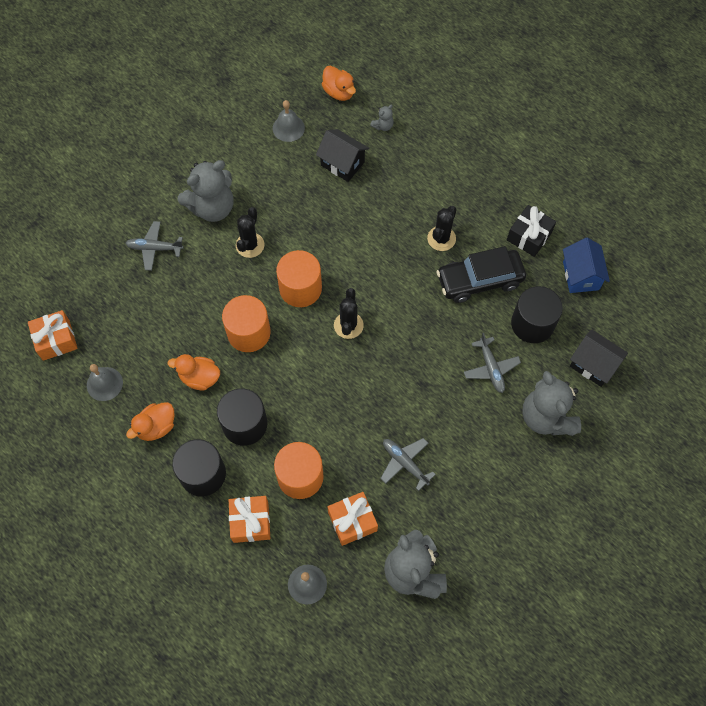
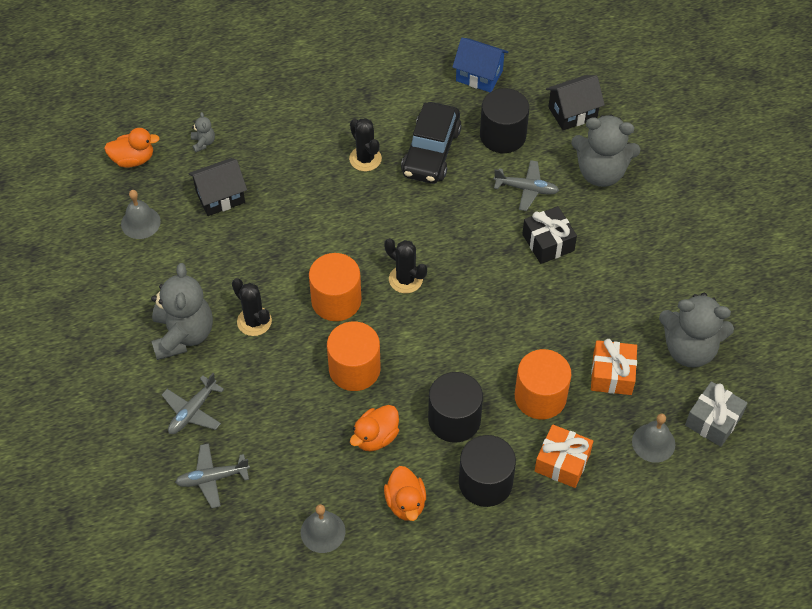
camera: 60 degrees left, 10 degrees down
orange gift [28,310,78,361] -> none
grey plane [380,438,436,491] -> grey plane moved to [175,443,250,508]
black gift [507,205,556,257] -> black gift moved to [522,206,577,264]
none -> grey gift [685,381,748,447]

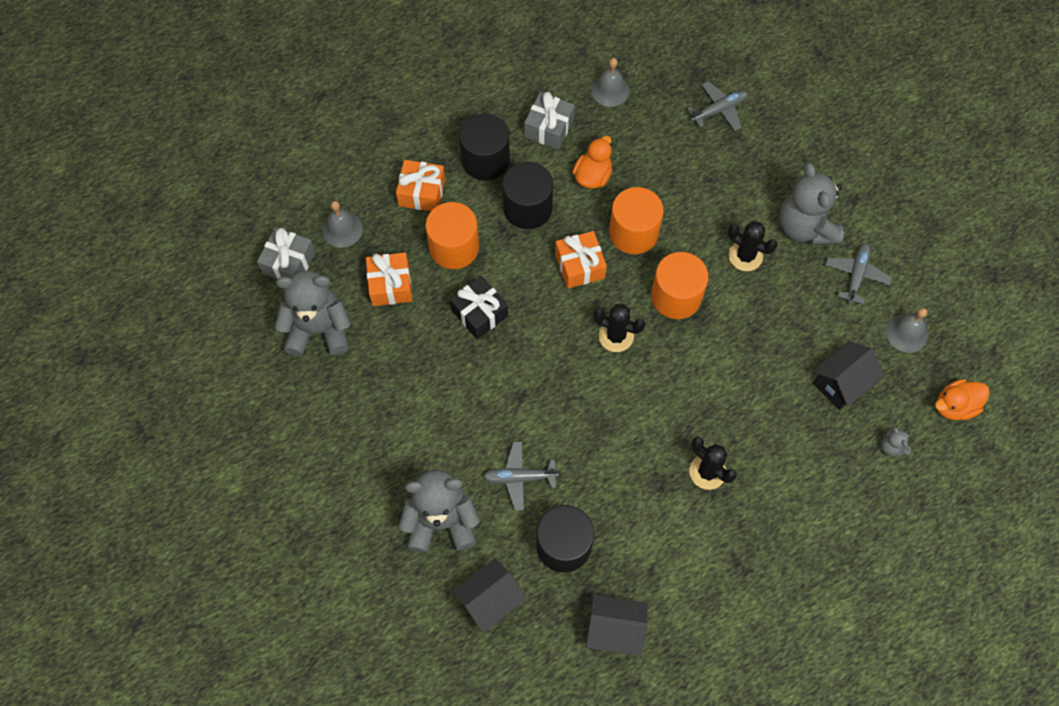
camera: 165 degrees right, 10 degrees up
grey plane [162,373,224,434] -> grey plane moved to [825,243,892,305]
orange duck [384,466,426,521] -> grey gift [524,92,575,150]
black car [401,102,462,184] -> none
blue house [452,38,508,92] -> black house [586,595,648,656]
black gift [522,206,577,264] -> black gift moved to [450,276,508,340]
none -> orange gift [555,231,607,289]

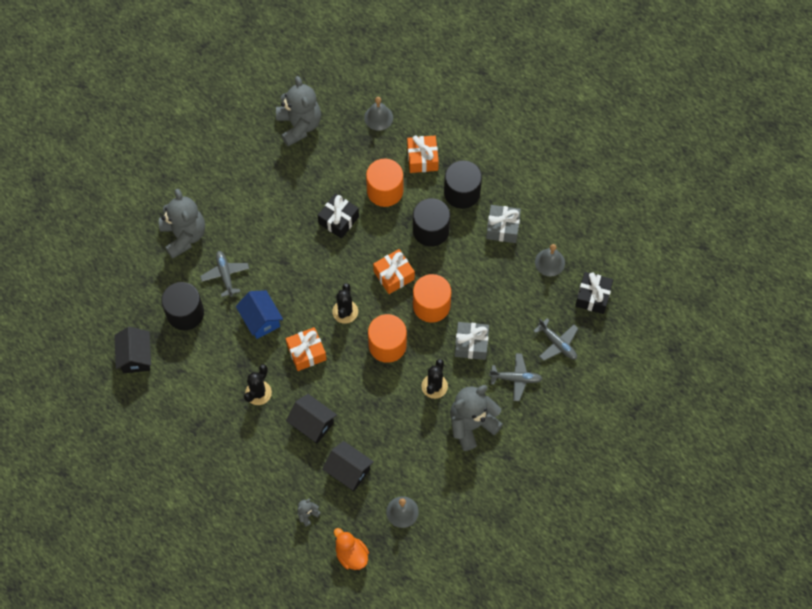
camera: 75 degrees right, 0 degrees up
grey gift [257,227,316,279] -> grey gift moved to [455,322,489,360]
orange gift [366,252,412,306] -> orange gift moved to [286,327,327,371]
black house [452,558,527,633] -> black house moved to [286,394,337,444]
orange duck [573,136,612,189] -> none
grey plane [825,243,892,305] -> grey plane moved to [489,353,543,401]
none -> blue house [236,290,283,339]
none -> black gift [575,272,613,314]

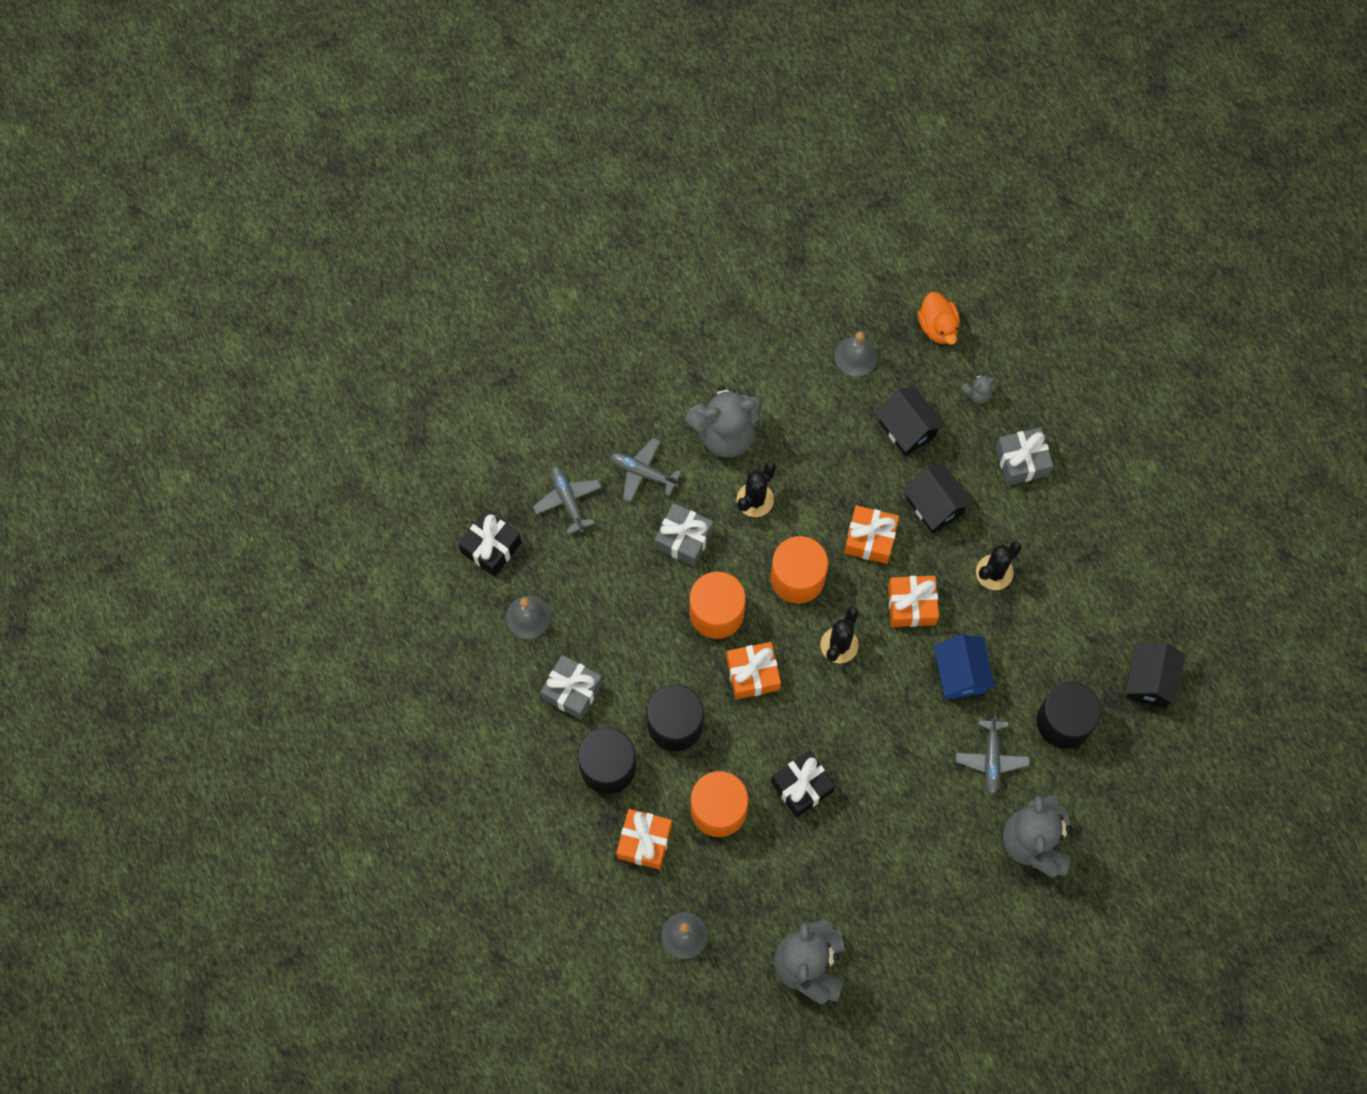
camera: 160 degrees left, 5 degrees up
none -> orange gift [844,505,899,564]
none -> grey gift [995,427,1053,486]

